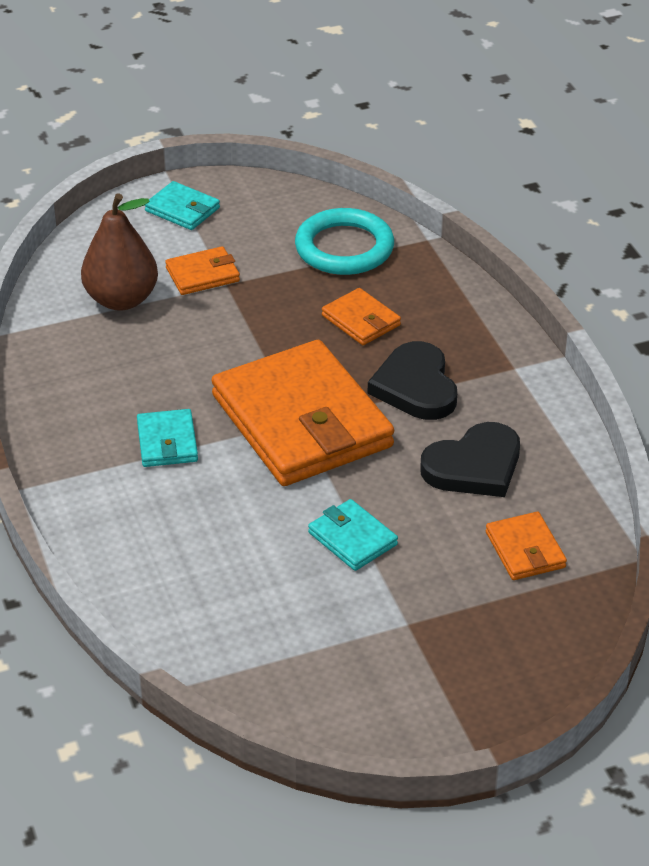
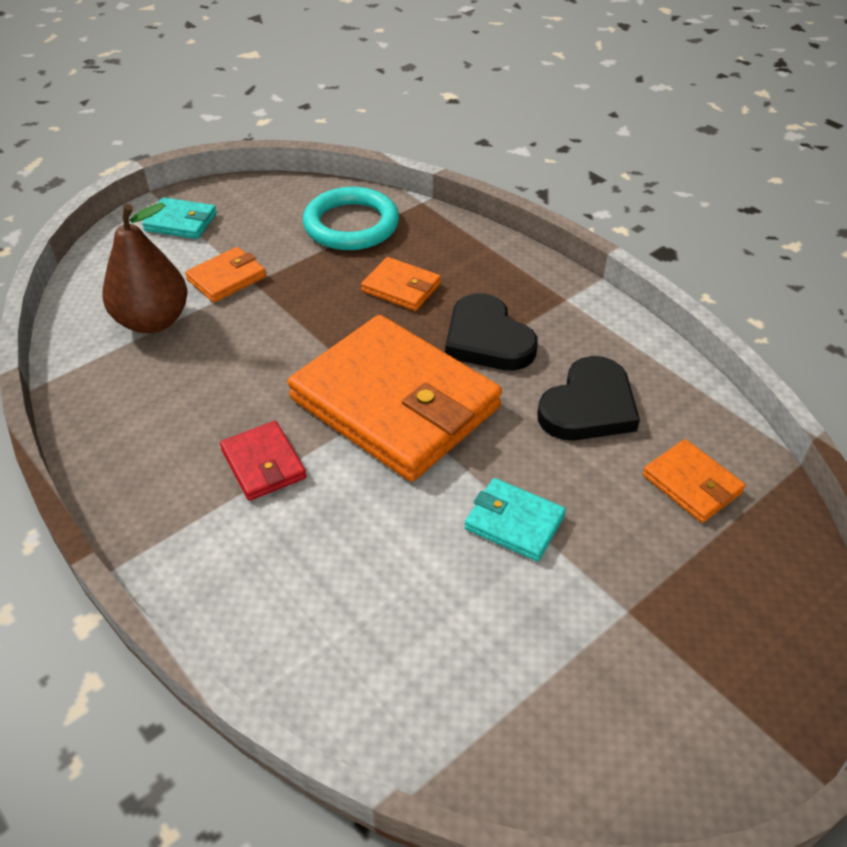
camera: 20 degrees left, 5 degrees up
turquoise wallet [137,409,198,467] -> red wallet [220,421,306,501]

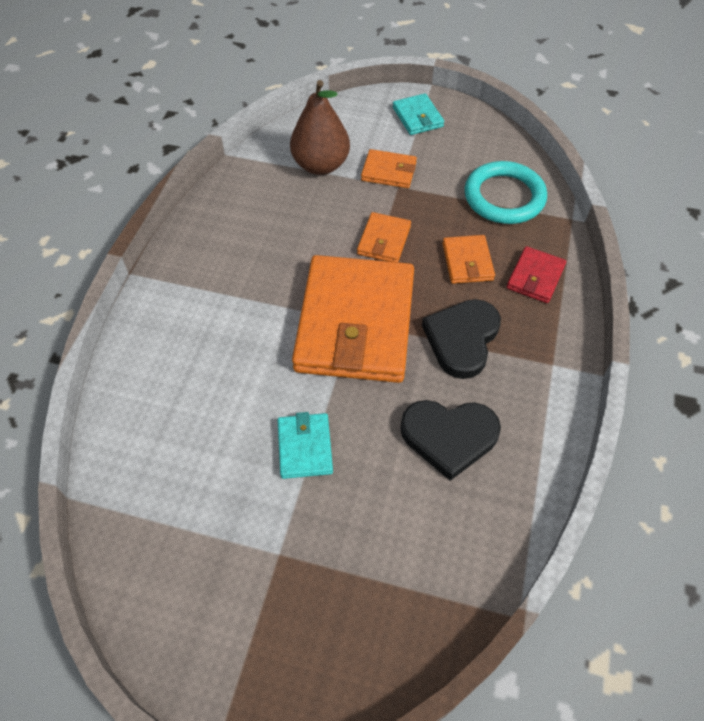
camera: 55 degrees right, 10 degrees up
red wallet [220,421,306,501] -> red wallet moved to [507,246,566,303]
orange wallet [642,439,746,523] -> orange wallet moved to [357,212,411,262]

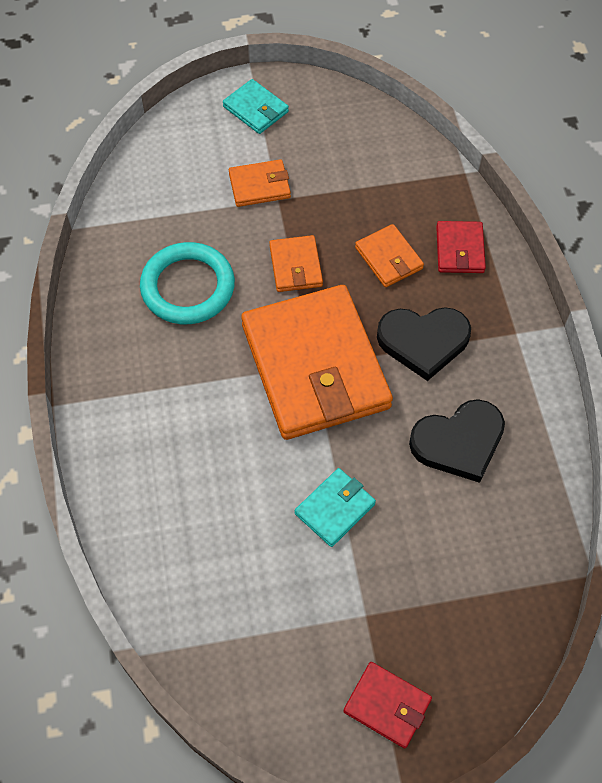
camera: 25 degrees left, 5 degrees up
turquoise wallet [278,412,333,479] -> turquoise wallet turned 75 degrees clockwise [295,468,376,547]
brown pear [290,80,350,175] -> none
black heart [422,299,501,379] -> black heart turned 90 degrees counterclockwise [377,307,471,381]
turquoise ring [465,161,547,224] -> turquoise ring moved to [140,242,235,324]
none -> red wallet [344,662,432,749]

